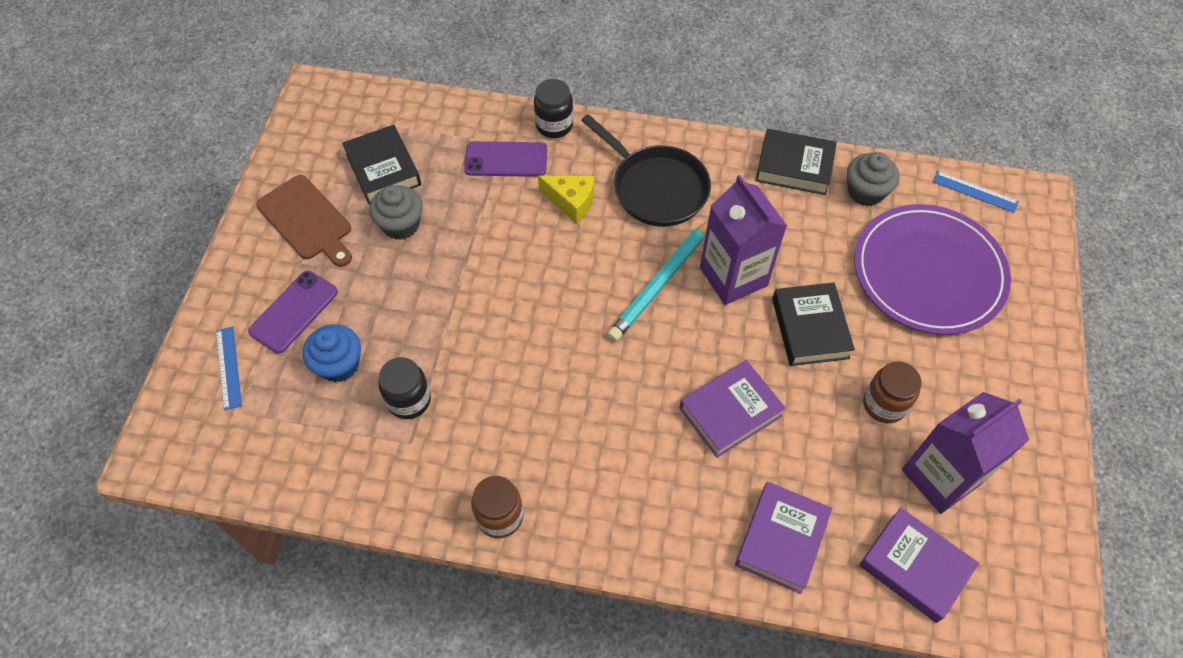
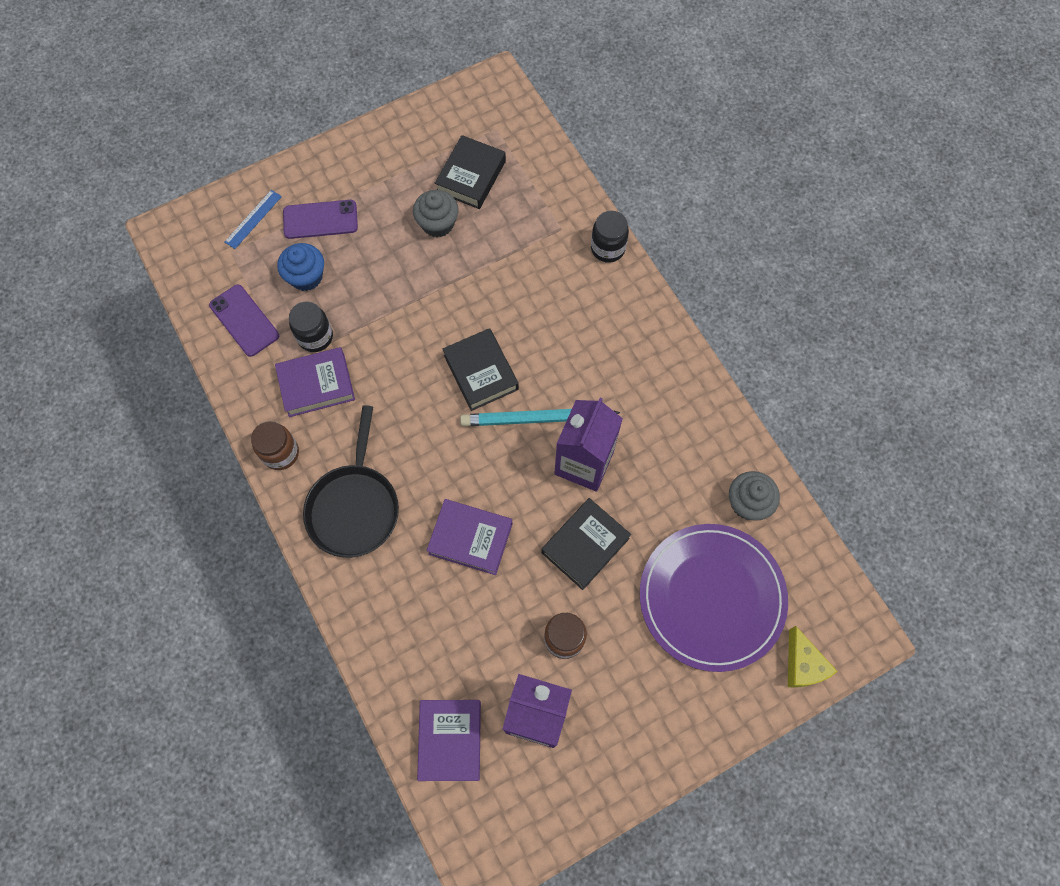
camera: 50 degrees right, 10 degrees up
brown cutting board [256,175,352,267] -> none
purple phone [464,141,547,177] -> purple phone moved to [209,285,279,357]
yellow cheese [538,175,594,224] -> yellow cheese moved to [788,626,838,688]
black pan [581,114,711,227] -> black pan moved to [303,405,399,558]
purple book [735,482,832,594] -> purple book moved to [275,347,355,417]
black book [755,129,837,195] -> black book moved to [442,328,519,411]
blue ruler [933,171,1019,213] -> none

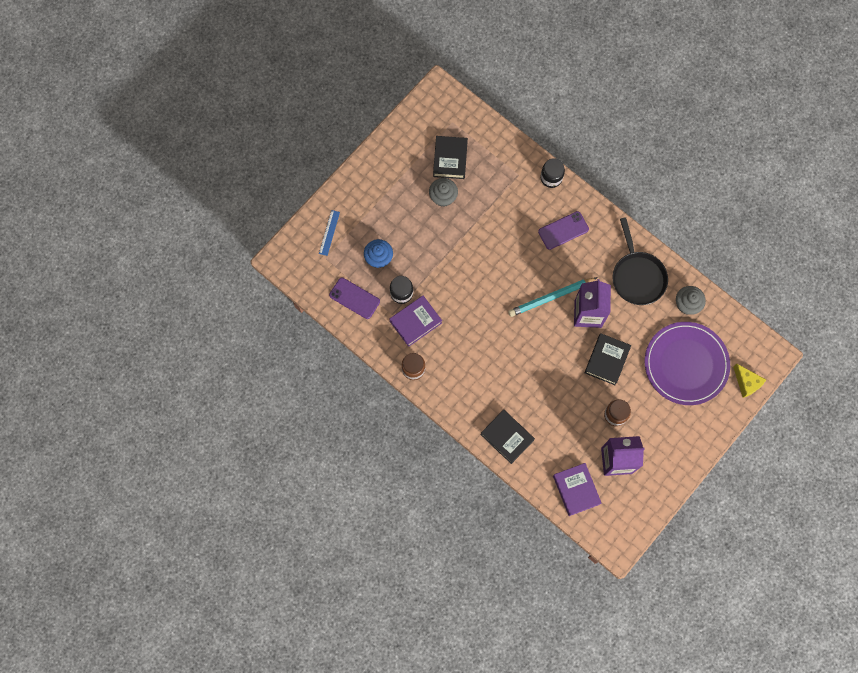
camera: 20 degrees left, 5 degrees up
purple phone [283,200,358,239] -> purple phone moved to [538,211,589,250]
black pan [303,405,399,558] -> black pan moved to [613,217,668,305]
purple book [427,499,513,575] -> none
black book [442,328,519,411] -> black book moved to [480,410,535,464]

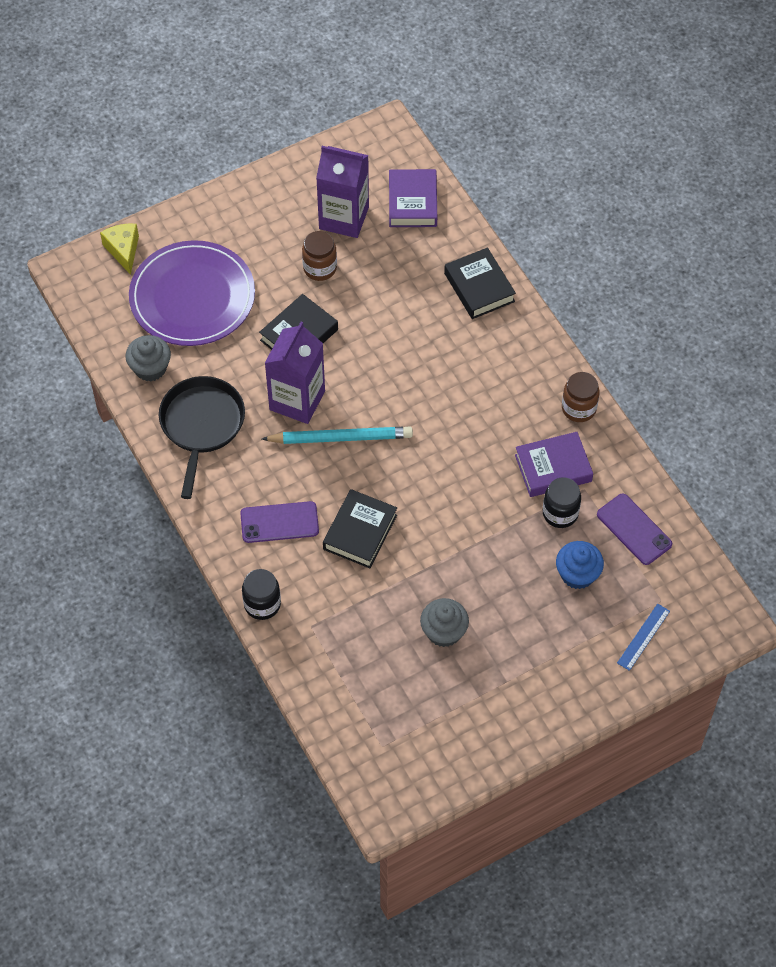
camera: 160 degrees left, 15 degrees down
black book [433,136,468,179] -> black book moved to [323,489,397,568]

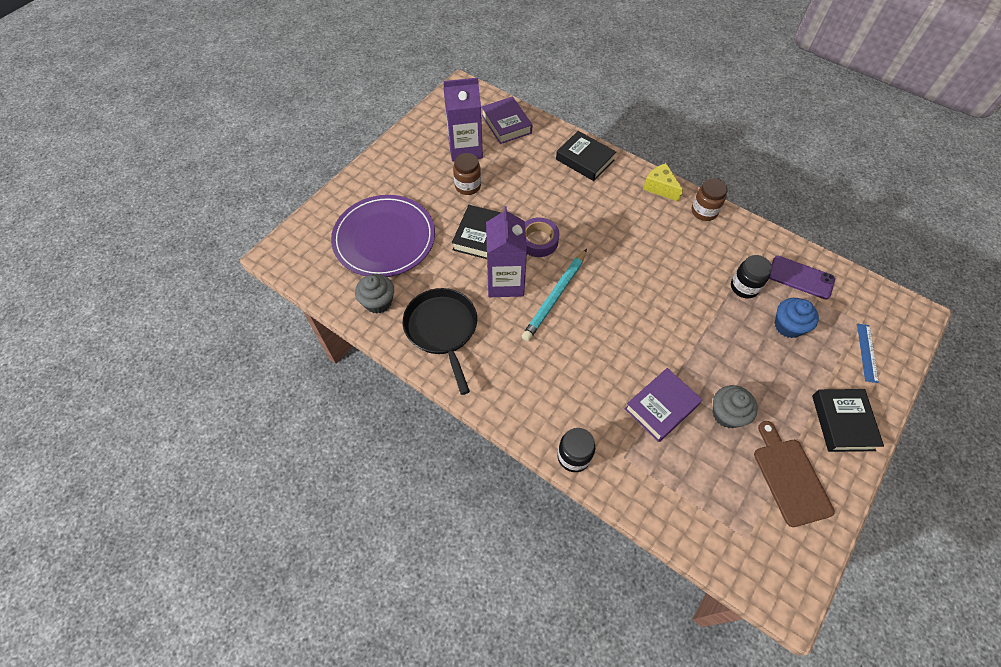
camera: 25 degrees left, 0 degrees up
yellow cheese [100,224,139,275] -> yellow cheese moved to [643,163,683,202]
purple phone [240,501,319,543] -> none
turquoise pencil [262,427,413,444] -> turquoise pencil turned 150 degrees clockwise [522,249,587,341]
black book [323,489,397,568] -> black book moved to [812,389,884,452]
purple book [515,432,593,497] -> purple book moved to [625,368,702,442]
none -> purple tape [525,218,559,257]
none -> brown cutting board [754,421,835,527]

